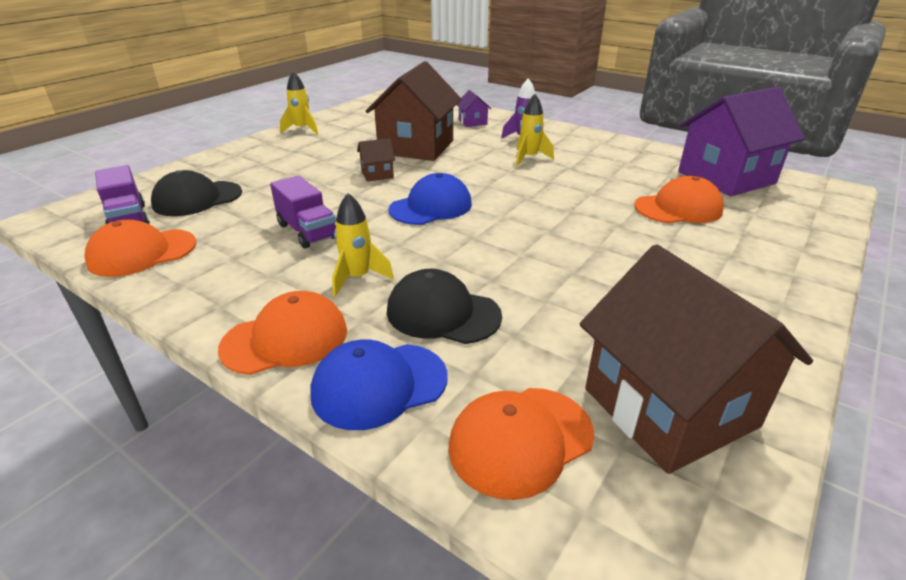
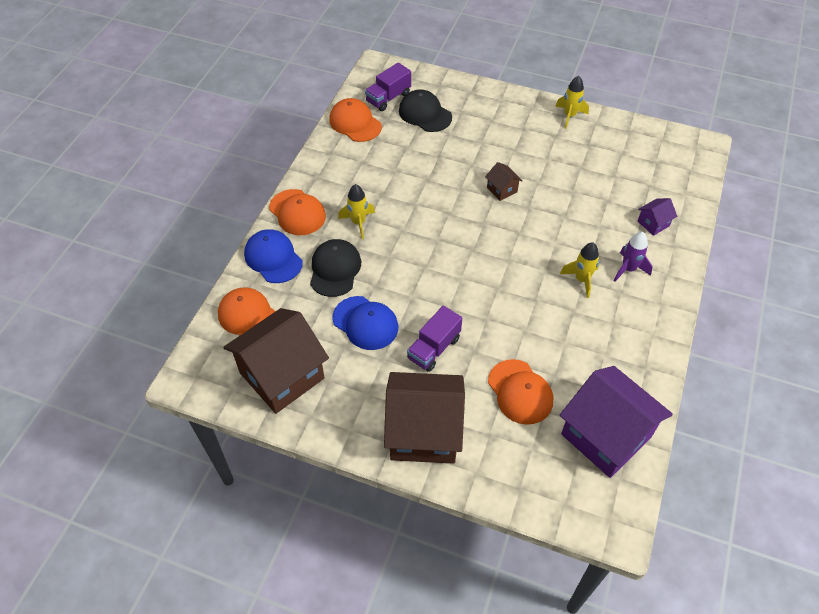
camera: 75 degrees right, 20 degrees up
purple truck [270,175,336,248] -> purple truck moved to [407,306,462,372]
brown house [366,61,461,161] -> brown house moved to [384,372,465,464]
blue cap [388,173,472,225] -> blue cap moved to [333,296,398,350]

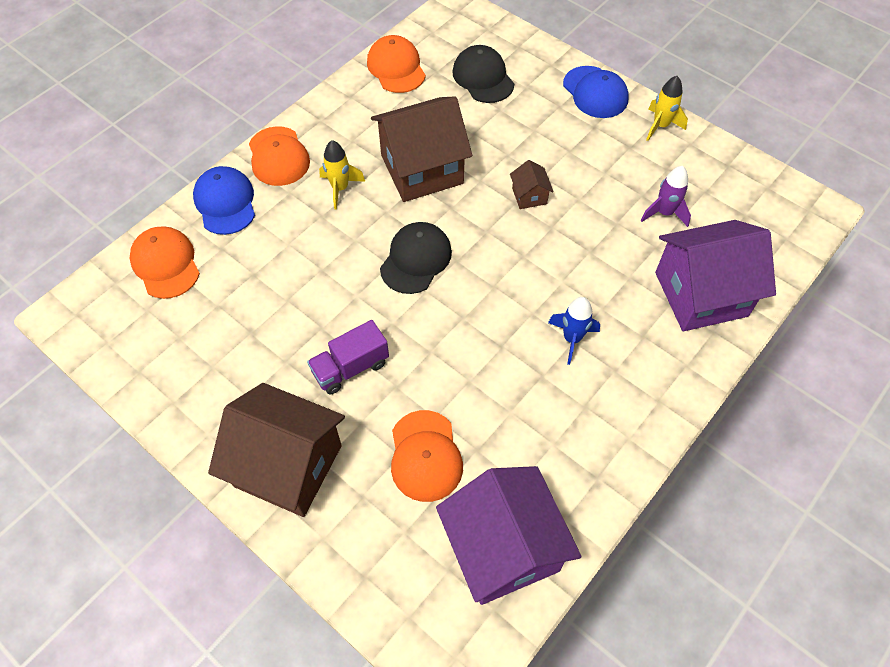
camera: 20 degrees right, 5 degrees up
brown house [223,308,329,414] -> brown house moved to [371,97,472,202]
black cap [310,239,361,297] -> black cap moved to [380,222,452,294]
blue cap [333,296,398,350] -> blue cap moved to [563,66,629,118]
purple truck [365,62,411,111] -> none
yellow rocket [560,242,599,298] -> blue rocket [548,297,600,365]
purple rocket [614,232,653,282] -> purple rocket moved to [640,166,691,227]
purple house [638,198,677,236] -> purple house [655,220,776,331], size x2.35

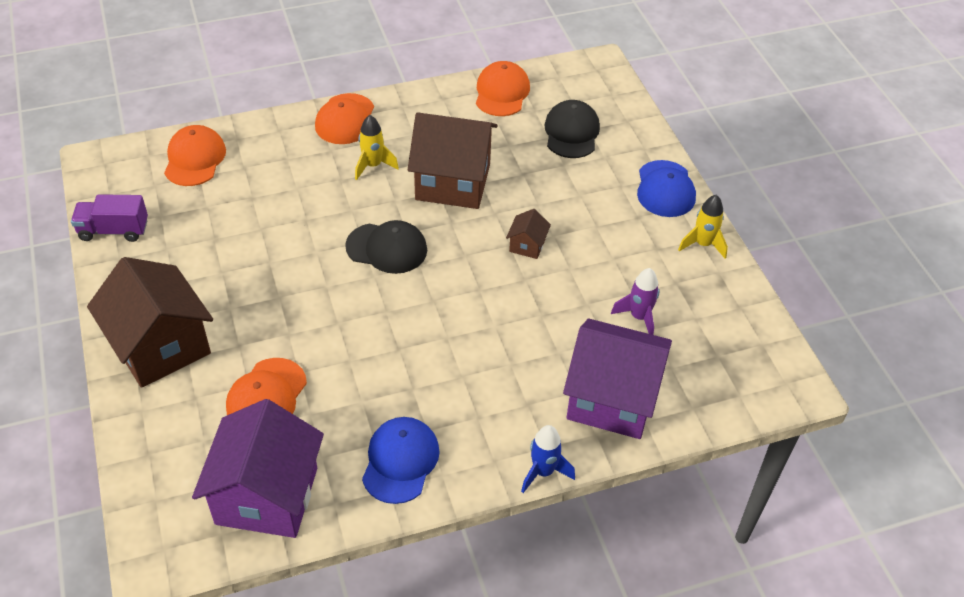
camera: 30 degrees right, 10 degrees down
blue cap [193,166,255,235] -> blue cap moved to [362,417,440,504]
purple truck [307,320,389,395] -> purple truck moved to [71,194,148,242]
black cap [380,222,452,294] -> black cap turned 45 degrees clockwise [345,220,427,274]
blue rocket [548,297,600,365] -> blue rocket moved to [521,425,575,493]

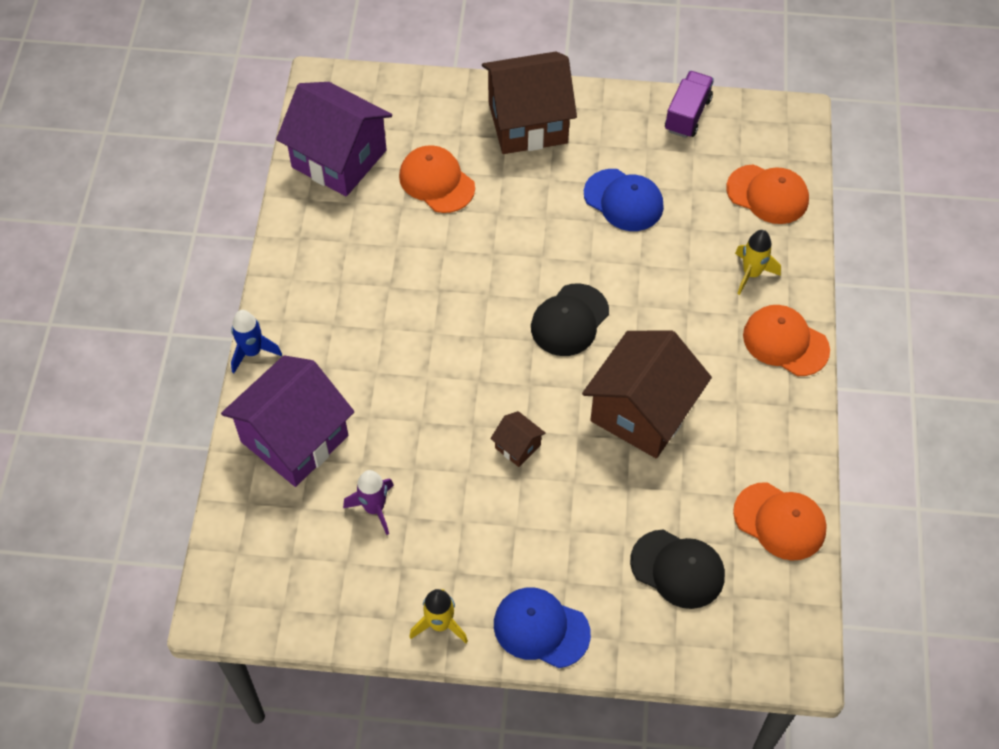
camera: 115 degrees right, 10 degrees up
yellow rocket [355,115,399,180] -> yellow rocket moved to [735,230,781,295]
blue cap [362,417,440,504] -> blue cap moved to [584,169,664,231]

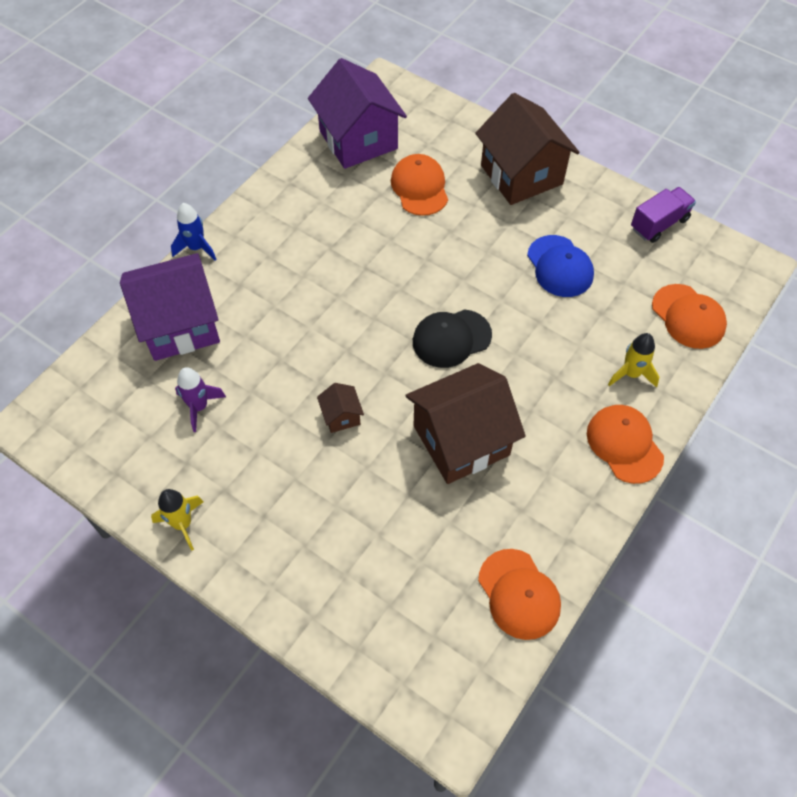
camera: 30 degrees right, 0 degrees up
brown house [482,51,577,154] -> brown house turned 45 degrees clockwise [475,93,580,205]
blue cap [494,587,591,668] -> none
black cap [630,530,725,609] -> none

